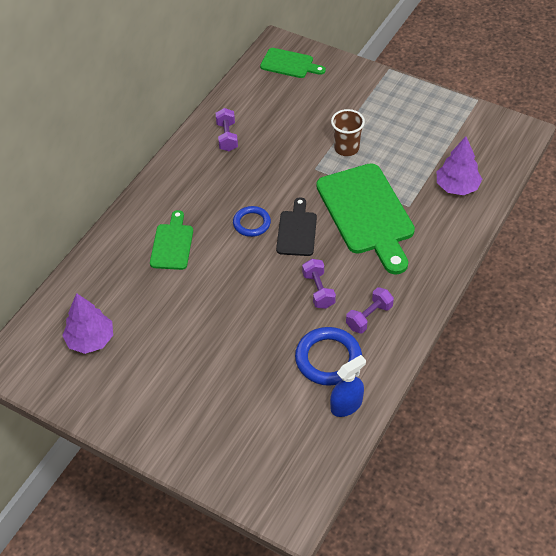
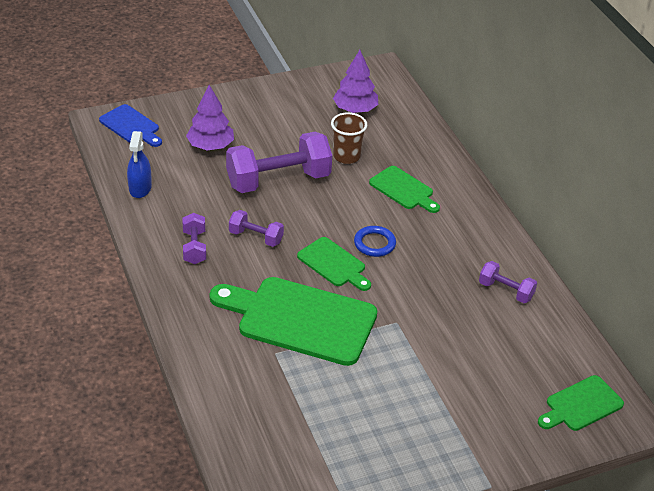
camera: 125 degrees right, 10 degrees down
black cutting board [276,197,317,256] -> green cutting board [297,237,371,291]
blue ring [295,327,362,386] -> none
brown cup [331,109,365,156] -> brown cup moved to [331,112,367,164]
purple tree [437,136,482,195] -> purple tree moved to [186,85,234,150]
none -> blue cutting board [99,104,162,147]
none -> purple dumbbell [226,132,332,193]

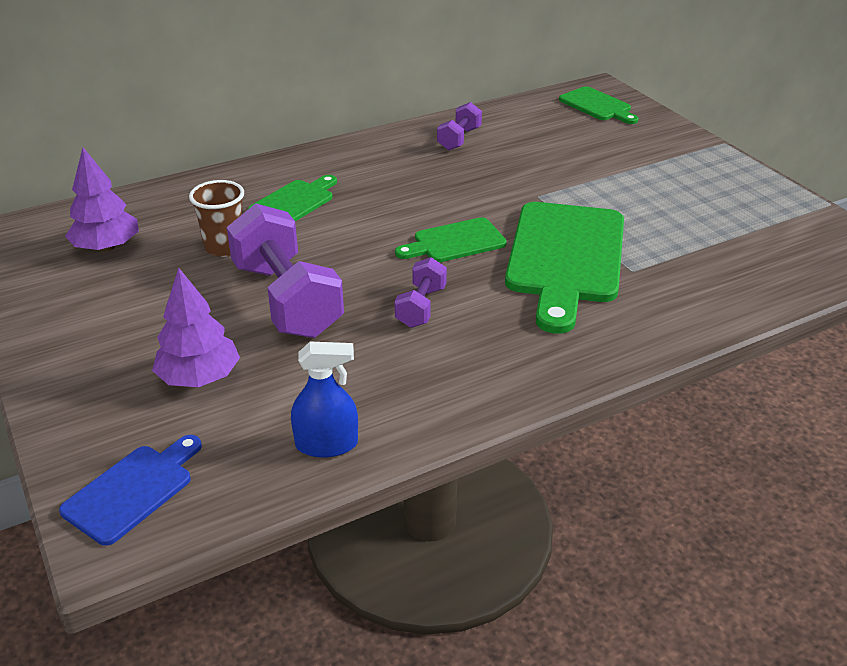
camera: 95 degrees left, 5 degrees down
purple dumbbell [182,213,206,264] -> none
green cutting board [297,237,371,291] -> green cutting board turned 150 degrees counterclockwise [395,217,507,262]
blue ring [354,226,396,257] -> none

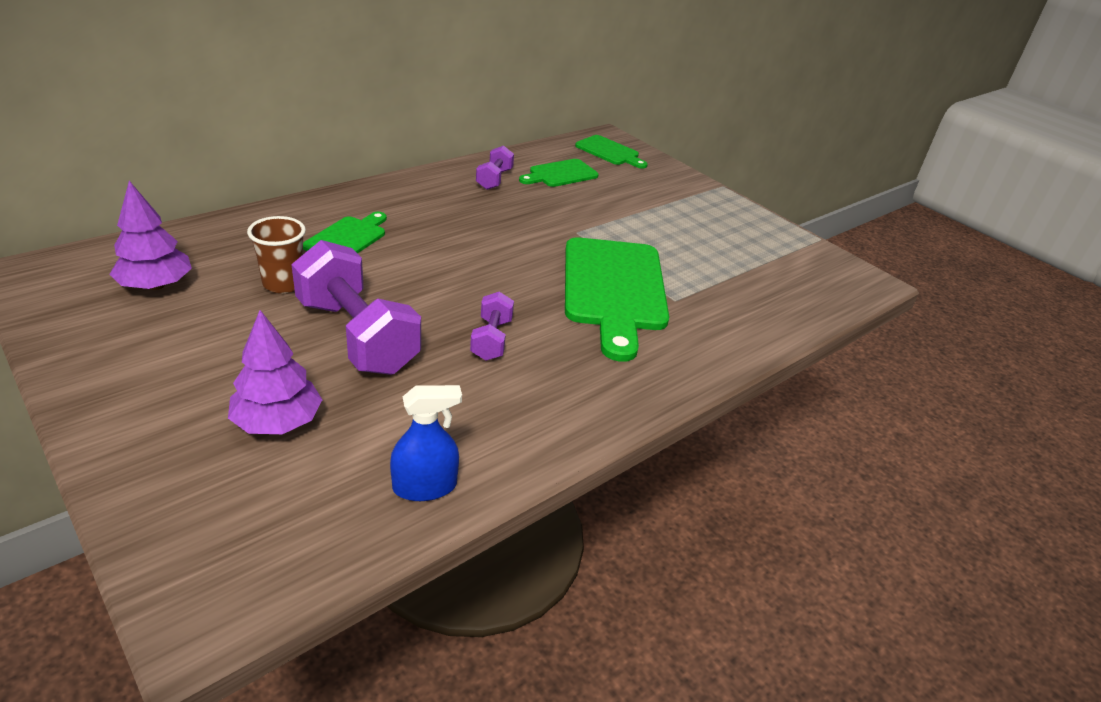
camera: 15 degrees left, 0 degrees up
blue cutting board [59,435,202,546] -> none
green cutting board [395,217,507,262] -> green cutting board moved to [519,159,599,187]

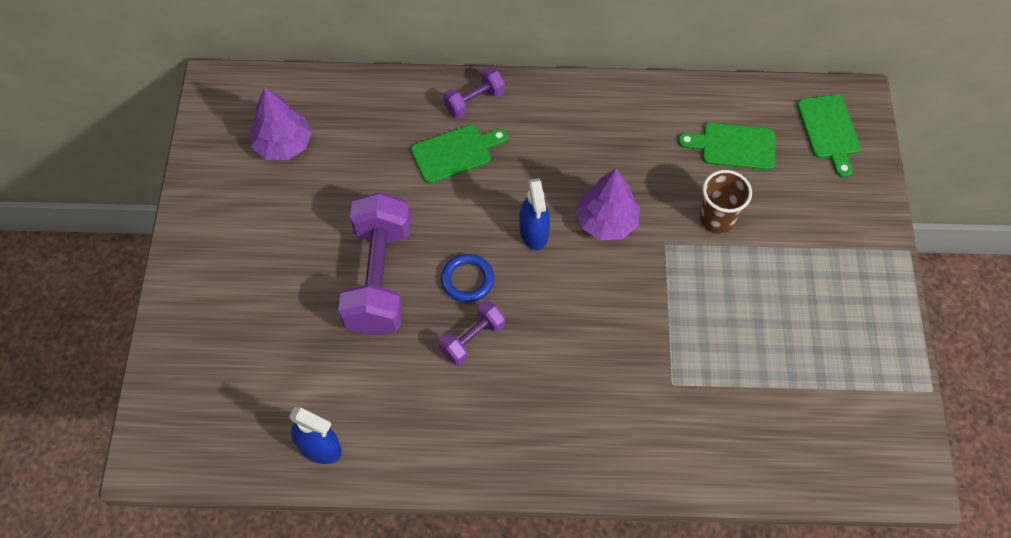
camera: 45 degrees right, 25 degrees up
purple tree [228,310,322,434] -> purple tree moved to [576,168,640,240]
brown cup [247,216,306,293] -> brown cup moved to [700,170,752,234]
purple dumbbell [476,146,514,190] -> purple dumbbell moved to [443,67,505,119]
green cutting board [565,237,669,362] -> none
none -> blue ring [441,254,494,303]
none -> blue spray bottle [519,178,550,250]

